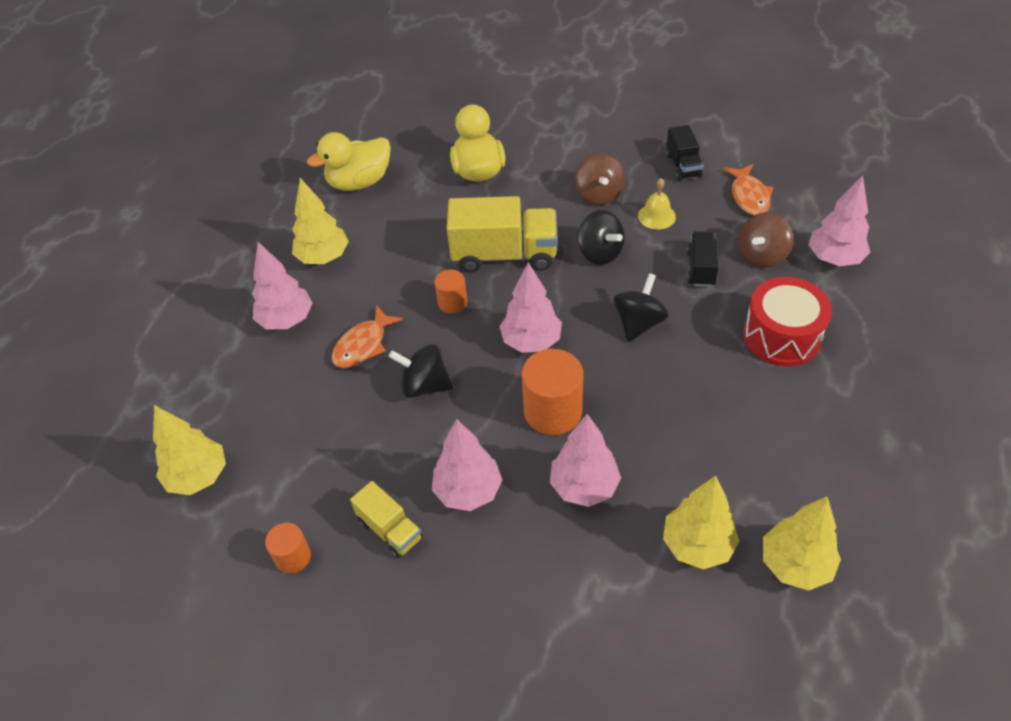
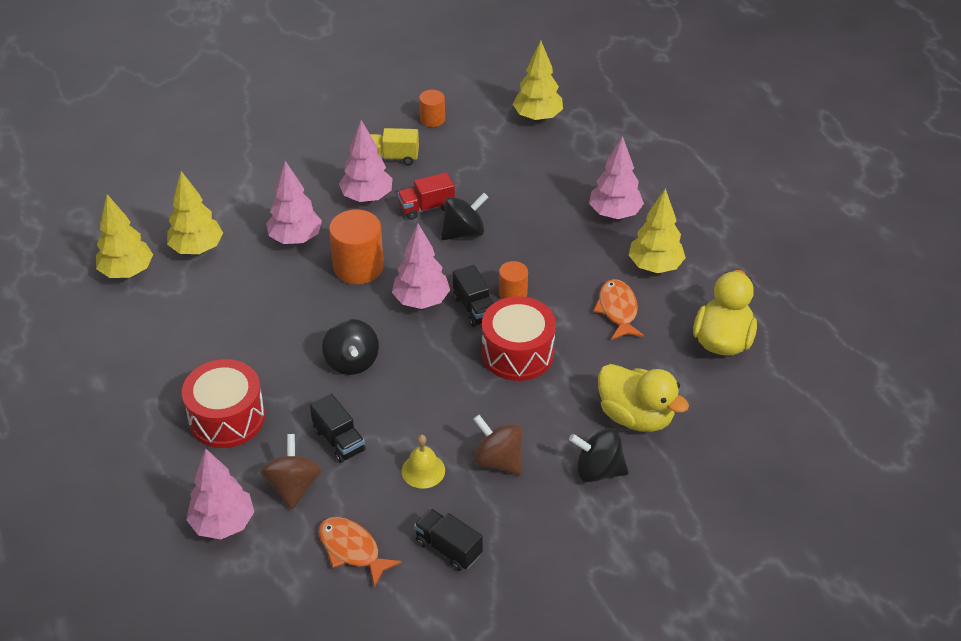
camera: 135 degrees right, 5 degrees down
orange fish [332,306,403,368] -> orange fish moved to [593,279,644,340]
yellow truck [447,196,557,273] -> red drum [482,296,556,381]
black spinning top [578,210,625,265] -> black spinning top moved to [569,428,629,482]
none -> red truck [397,172,455,220]
none -> black truck [453,264,494,327]

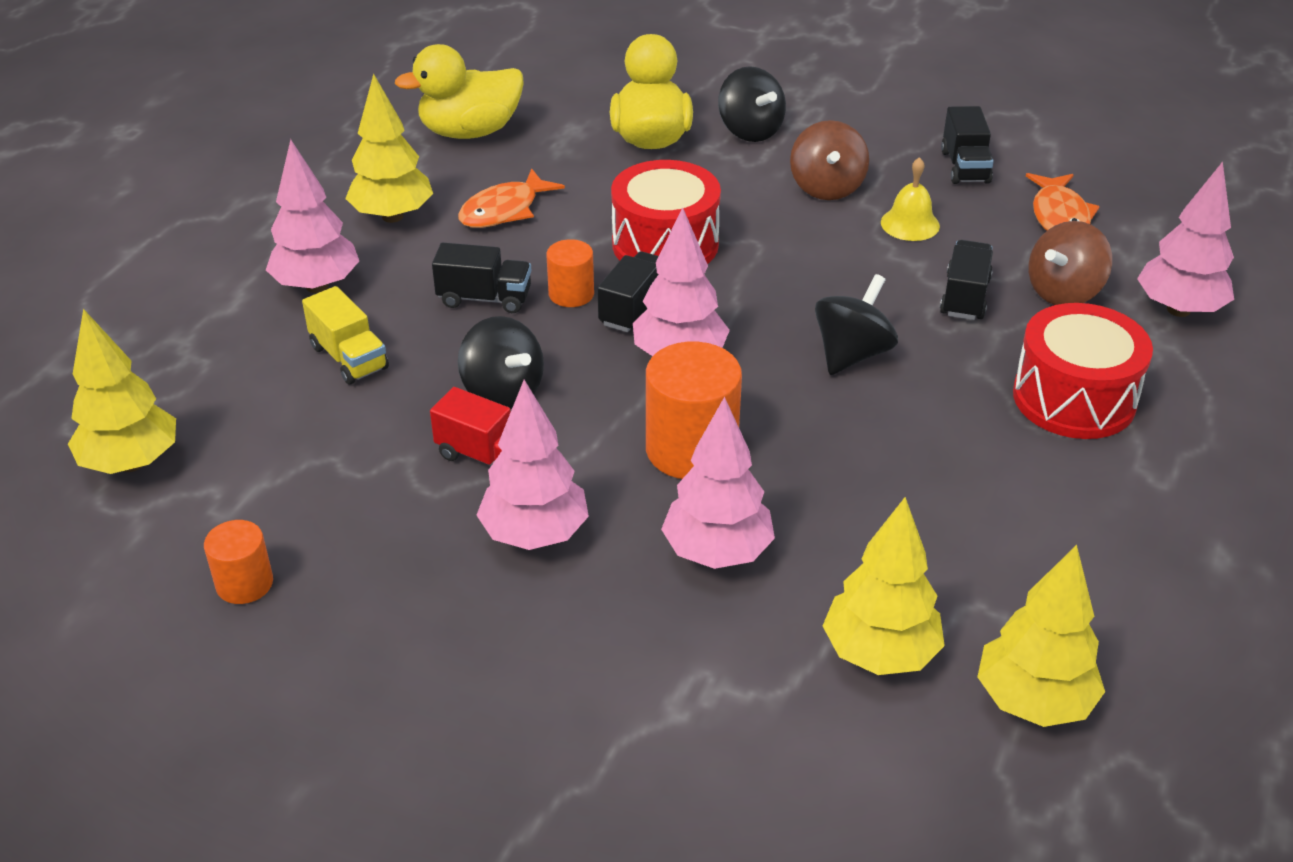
camera: 130 degrees left, 5 degrees down
yellow truck [370,128,419,165] -> yellow truck moved to [302,286,389,384]
black spinning top [441,193,488,240] -> black spinning top turned 150 degrees counterclockwise [458,316,544,409]
none -> black truck [432,243,531,313]

